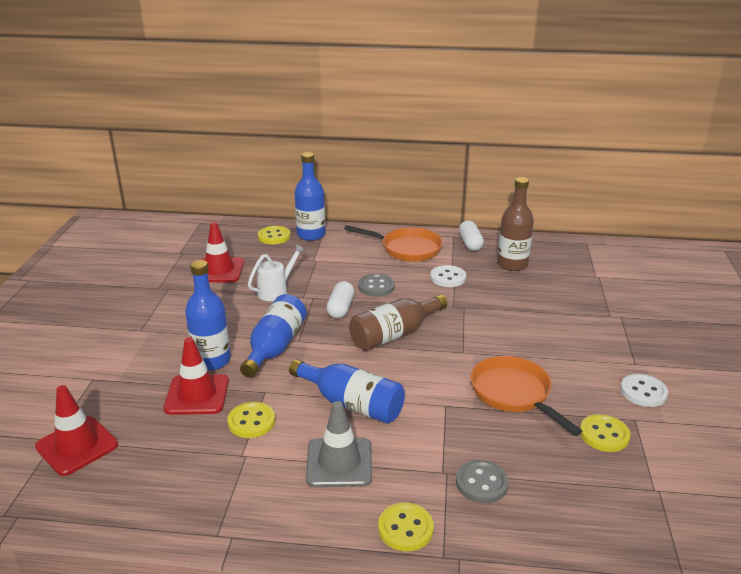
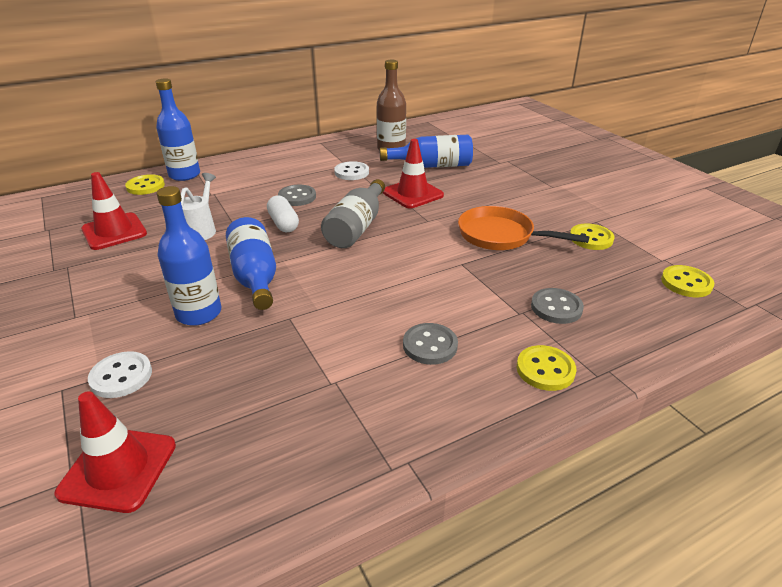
camera: 35 degrees left, 5 degrees up
red traffic cone [164,337,229,415] -> red traffic cone moved to [383,139,444,208]
yellow button [227,402,275,438] -> yellow button moved to [661,265,714,297]
blue bottle [289,359,405,424] -> blue bottle moved to [380,135,473,168]
grey traffic cone [306,401,372,487] -> grey button [403,323,458,365]
orange pan [344,225,443,262] -> none
brown bottle [349,294,447,351] -> grey bottle [321,179,385,248]
white capsule [459,221,484,251] -> none
white button [620,374,668,407] -> white button moved to [88,351,152,398]

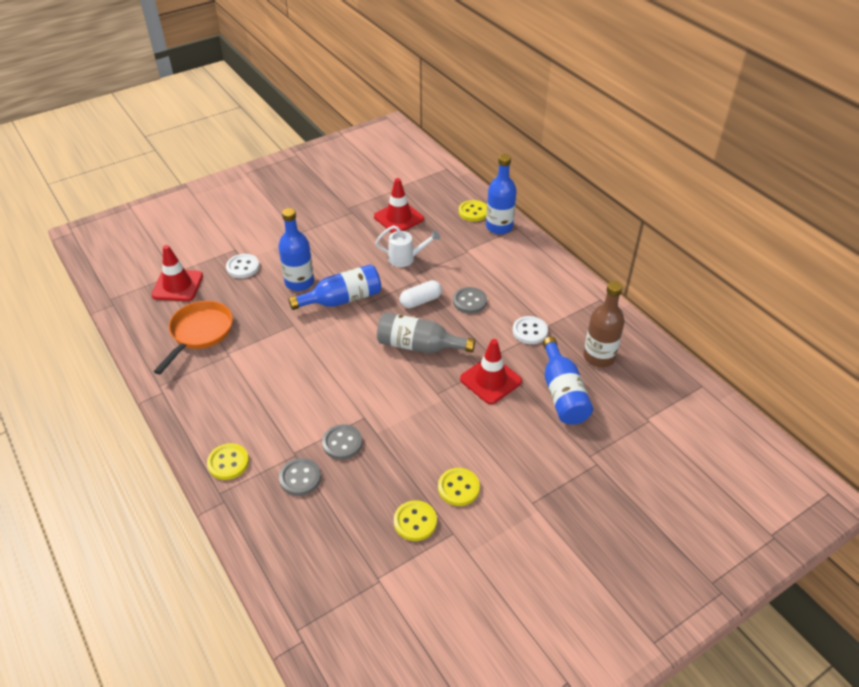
camera: 85 degrees right, 10 degrees up
grey button [403,323,458,365] -> grey button moved to [322,424,362,460]
orange pan [458,206,590,250] -> orange pan moved to [154,301,233,375]
yellow button [661,265,714,297] -> yellow button moved to [438,468,480,506]

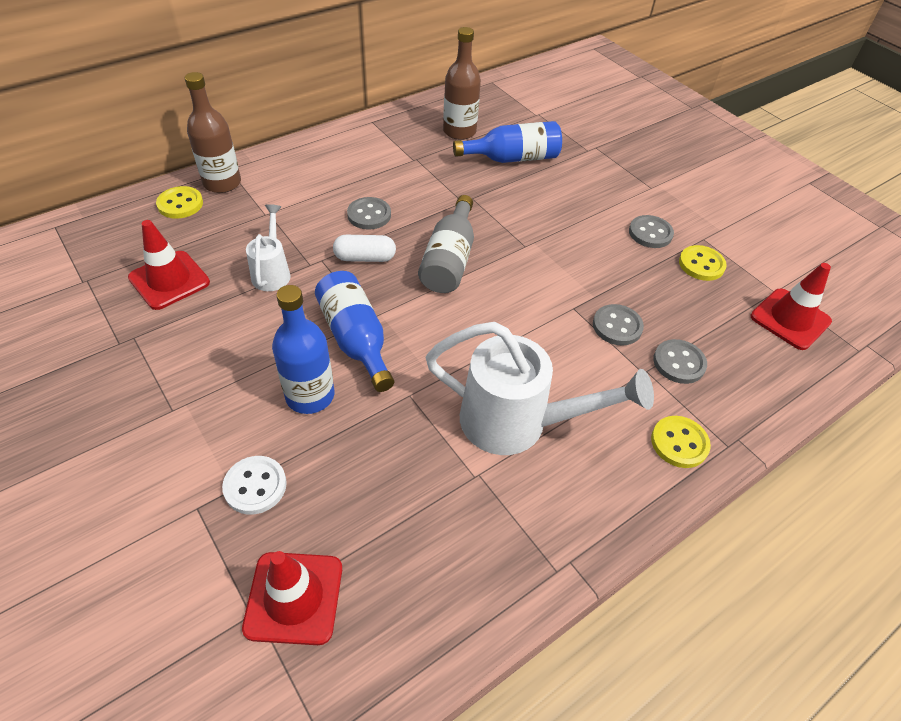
camera: 95 degrees left, 5 degrees up
orange pan [154,301,233,375] -> none
white capsule [400,280,442,308] -> white capsule turned 60 degrees counterclockwise [333,235,396,262]
yellow button [438,468,480,506] -> grey button [629,215,674,248]
red traffic cone [460,339,522,404] -> red traffic cone moved to [751,263,832,350]
blue bottle [486,154,517,234] -> brown bottle [185,72,241,193]
white button [512,316,548,344] -> none
none -> white watering can [425,322,654,455]

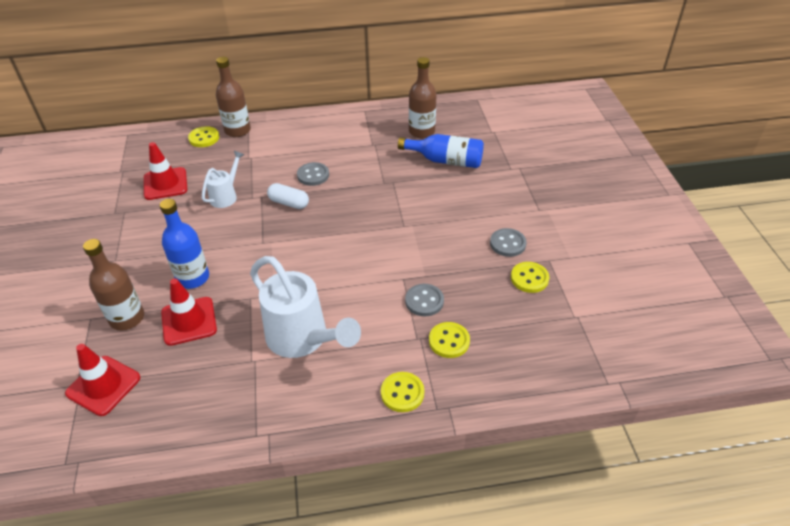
camera: 30 degrees right, 5 degrees down
white button [222,456,287,515] -> brown bottle [83,239,144,331]
blue bottle [315,271,394,392] -> none
grey bottle [418,195,474,293] -> none
grey button [653,339,707,384] -> yellow button [429,322,470,358]
red traffic cone [751,263,832,350] -> red traffic cone moved to [161,279,217,346]

